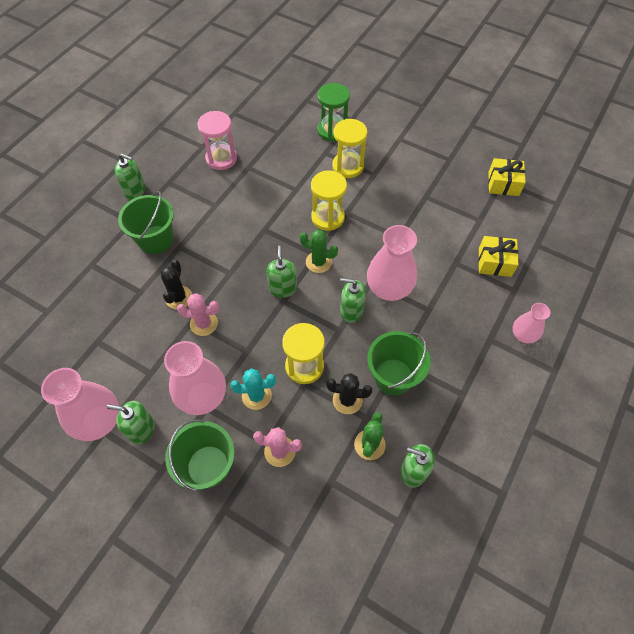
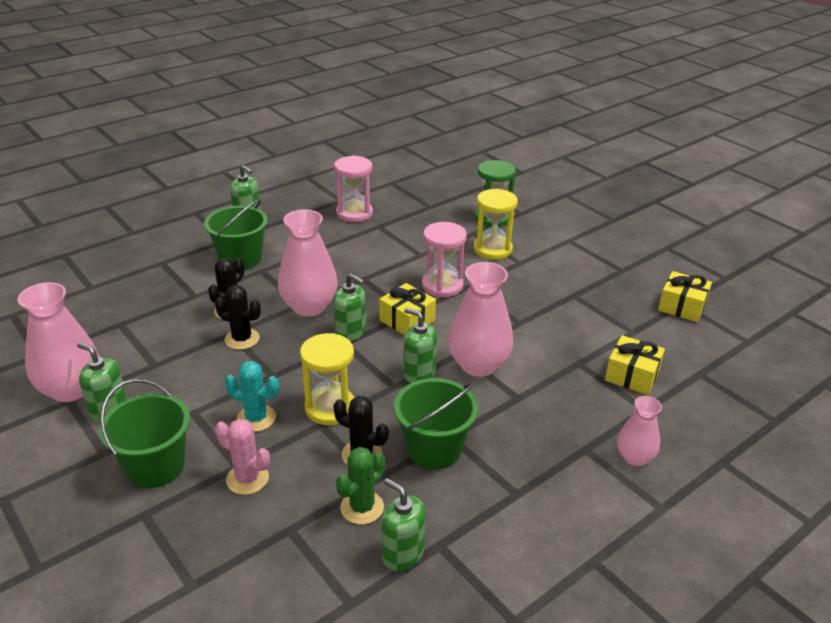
camera: 20 degrees right, 25 degrees down
pink vase [164,341,226,415] -> pink vase moved to [278,209,338,316]
pink cactus [177,293,219,336] -> black cactus [215,285,261,350]
green soap dispenser [266,246,297,298] -> green soap dispenser turned 105 degrees clockwise [333,274,366,341]
green cactus [299,230,338,273] -> yellow gift [379,283,436,335]
yellow hourglass [311,170,347,231] -> pink hourglass [422,222,467,297]

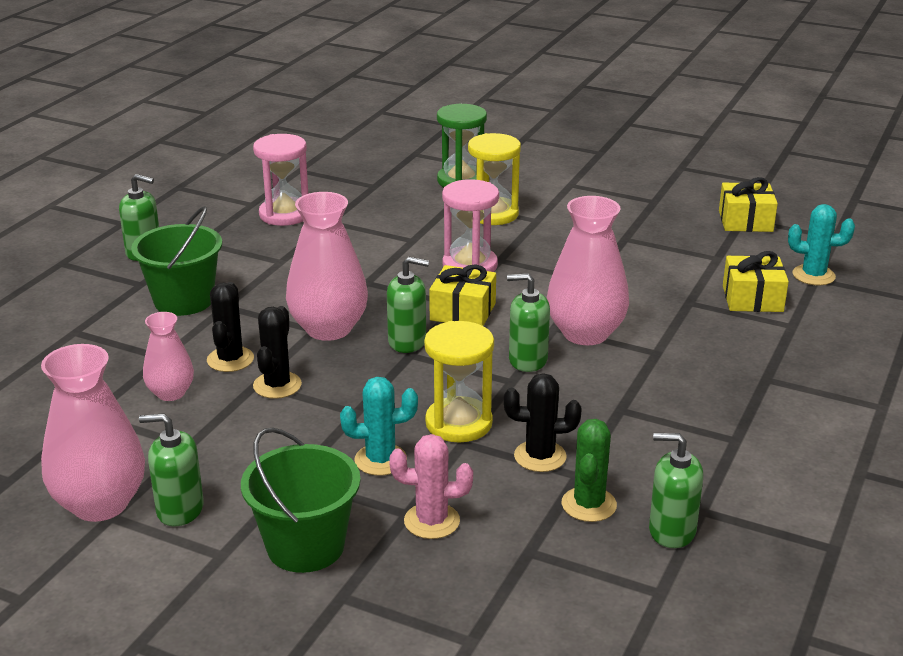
camera: 25 degrees left, 5 degrees down
black cactus [215,285,261,350] -> black cactus turned 75 degrees counterclockwise [253,306,302,399]
green bucket [394,378,478,470] -> none
pink vase [617,396,662,466] -> pink vase moved to [143,312,194,401]
none -> turquoise cactus [788,204,855,285]

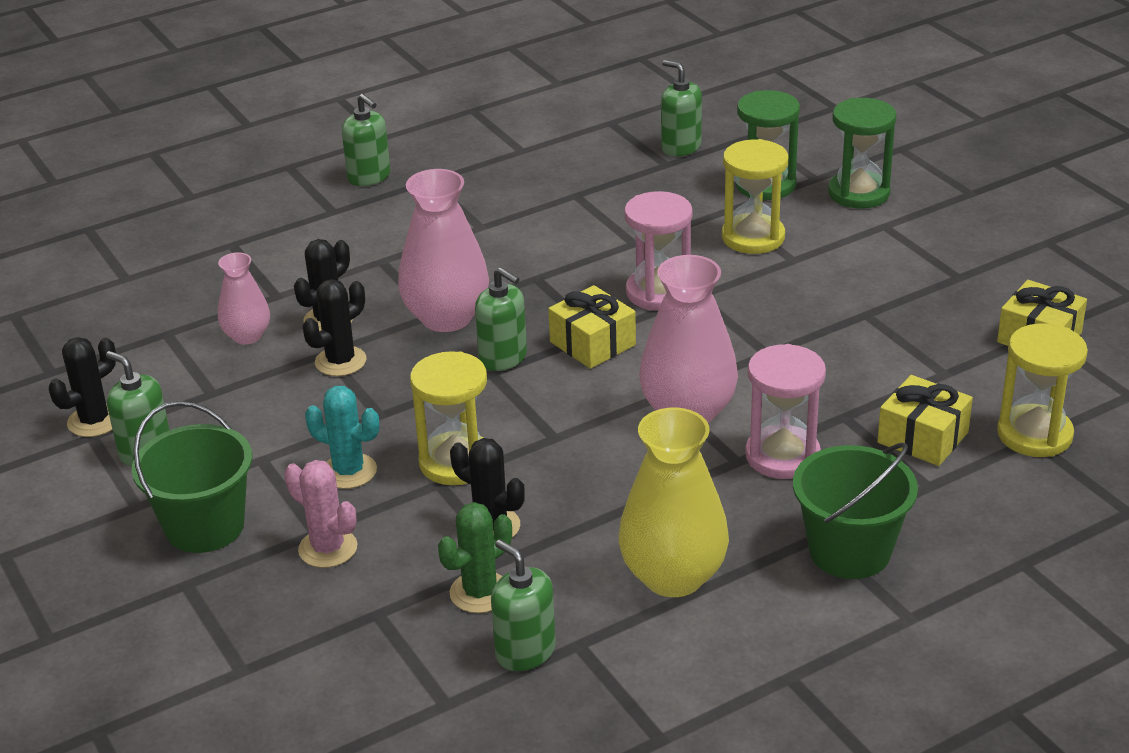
camera: 35 degrees right, 5 degrees up
pink vase [41,344,145,522] -> black cactus [49,337,116,437]
green bucket [131,206,222,316] -> green bucket moved to [793,443,918,579]
pink hourglass [253,134,308,226] -> pink hourglass moved to [745,344,826,479]
green soap dispenser [507,273,550,372] -> green soap dispenser moved to [661,60,702,156]
turquoise cactus [788,204,855,285] -> yellow hourglass [997,323,1088,457]
none -> yellow vase [619,407,729,597]
none -> green hourglass [828,98,896,208]

